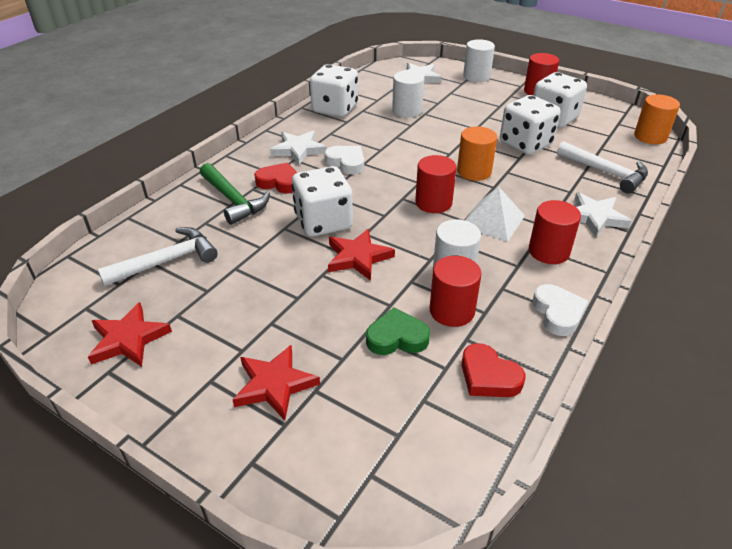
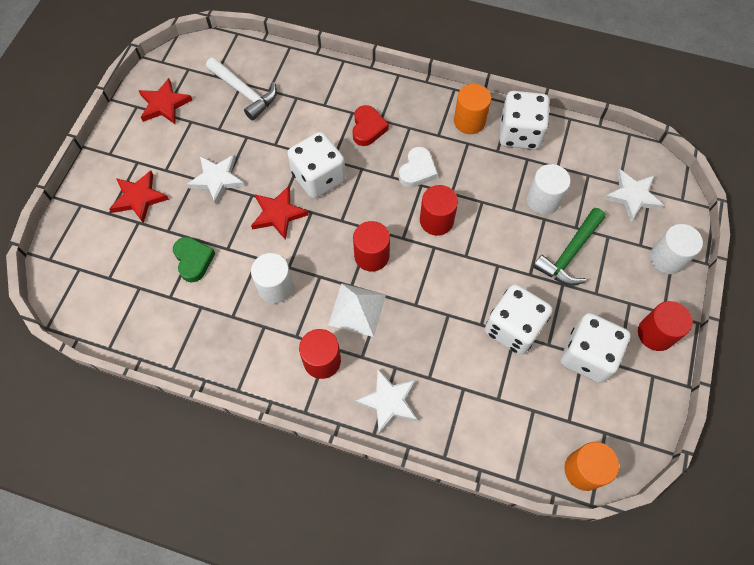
camera: 75 degrees right, 25 degrees up
green hammer [200,163,270,225] -> green hammer moved to [533,208,606,286]
white star [270,131,327,165] -> white star moved to [187,155,245,204]
red cylinder [429,256,481,327] -> red cylinder moved to [420,185,458,236]
orange cylinder [457,126,497,181] -> orange cylinder moved to [454,84,491,134]
red heart [462,343,525,397] -> none
white heart [532,284,588,336] -> none
white hammer [557,141,648,194] -> none

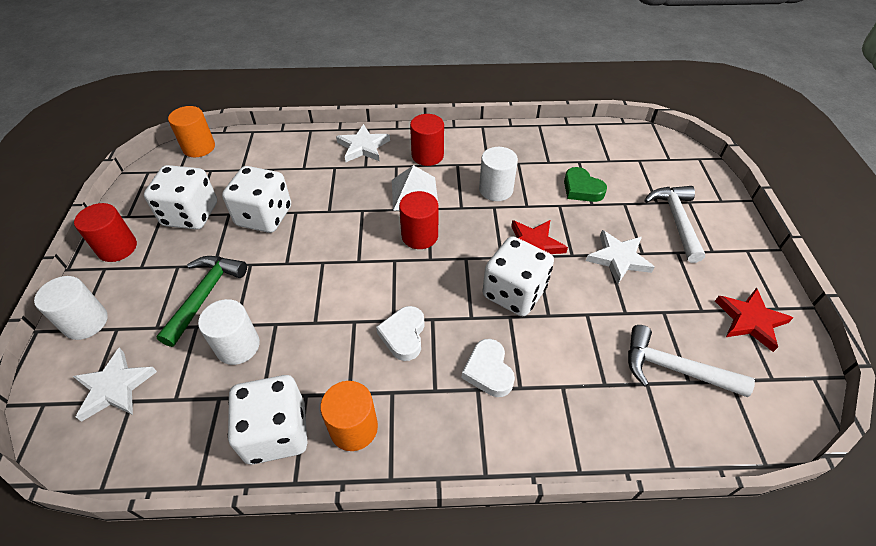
camera: 160 degrees right, 15 degrees down
red star [109,170,169,224] -> white hammer [644,186,705,263]
red heart [352,105,389,146] -> white heart [462,339,515,397]
red cylinder [420,185,458,236] -> none

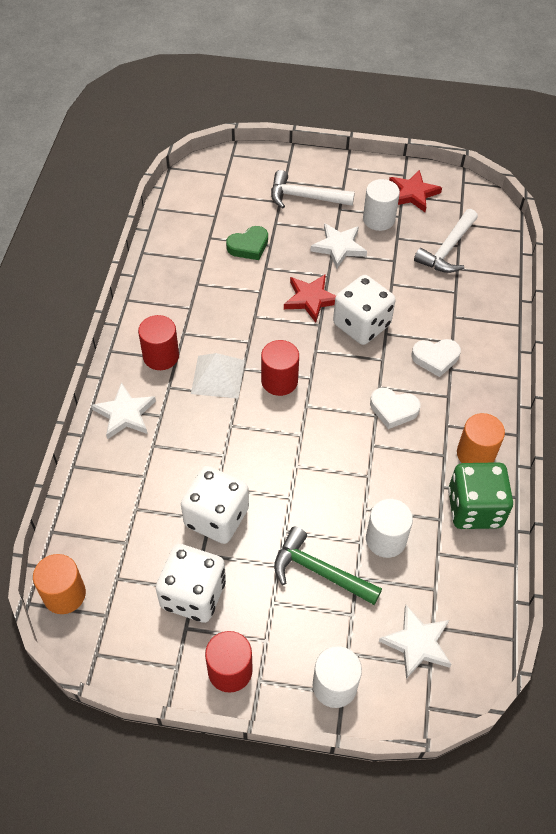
camera: 80 degrees left, 5 degrees up
white dice [228,375,307,464] -> green dice [448,462,513,529]
white cylinder [479,147,518,201] -> white cylinder moved to [363,179,400,231]

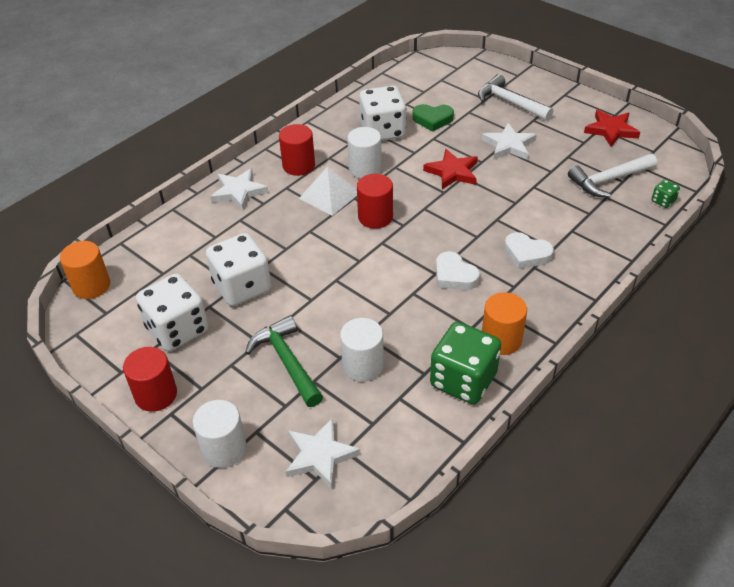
camera: 35 degrees right, 10 degrees down
white dice [333,275,396,345] -> white dice moved to [359,86,406,141]
white cylinder [363,179,400,231] -> white cylinder moved to [347,127,382,178]
none -> green dice [652,179,680,208]

